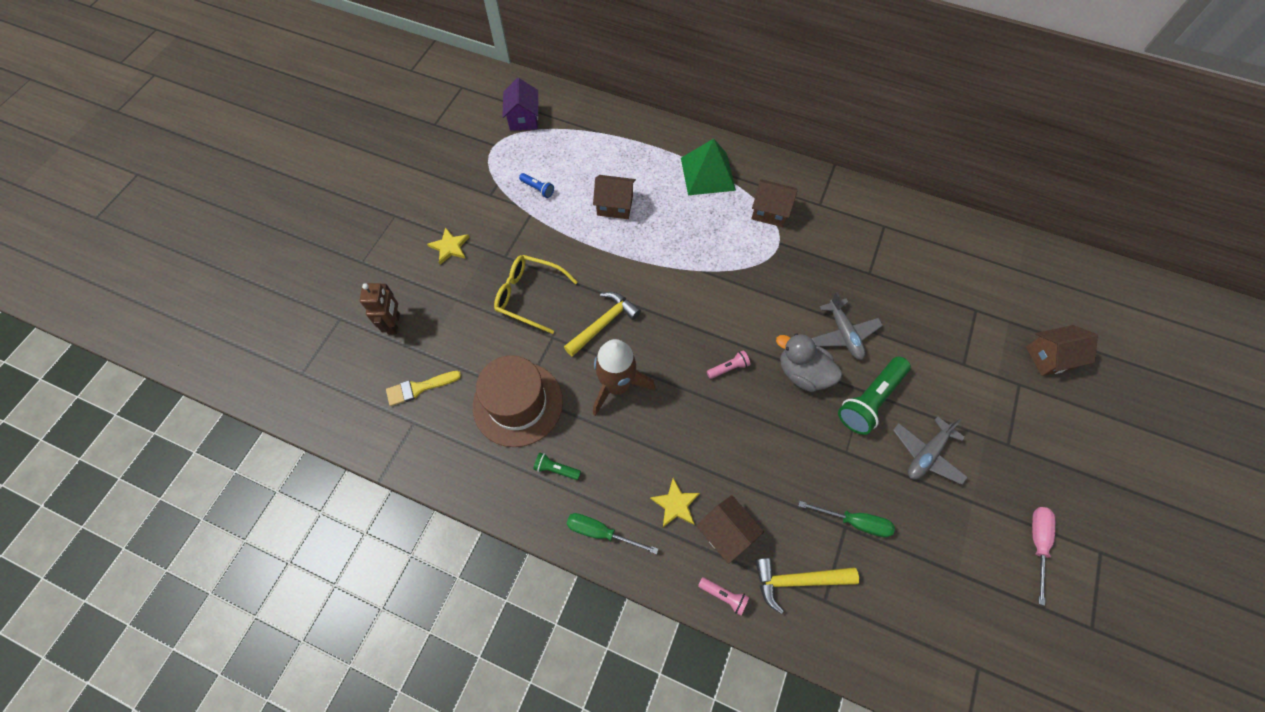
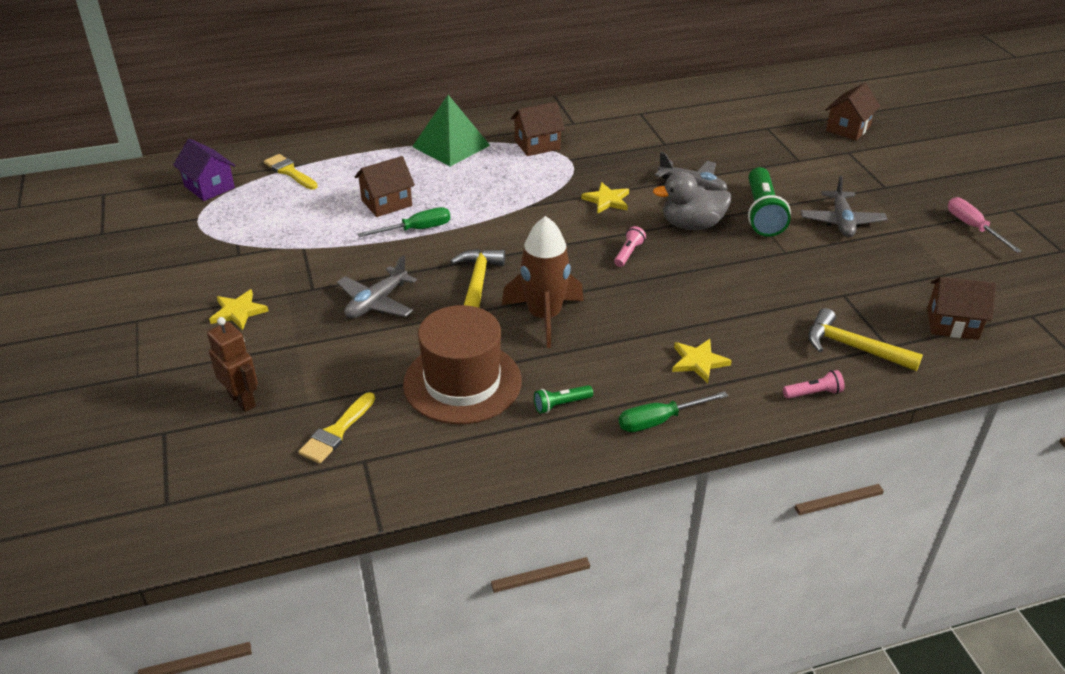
camera: 40 degrees left, 25 degrees down
yellow glasses [494,255,578,334] -> grey plane [337,255,417,319]
blue flashlight [519,173,554,198] -> none
brown house [696,495,764,564] -> brown house moved to [927,277,996,340]
yellow hammer [755,558,859,614] -> yellow hammer turned 75 degrees clockwise [808,308,923,371]
green screwdriver [799,501,895,537] -> green screwdriver moved to [358,207,450,237]
none -> yellow brush [264,154,318,190]
none -> yellow star [581,182,629,214]

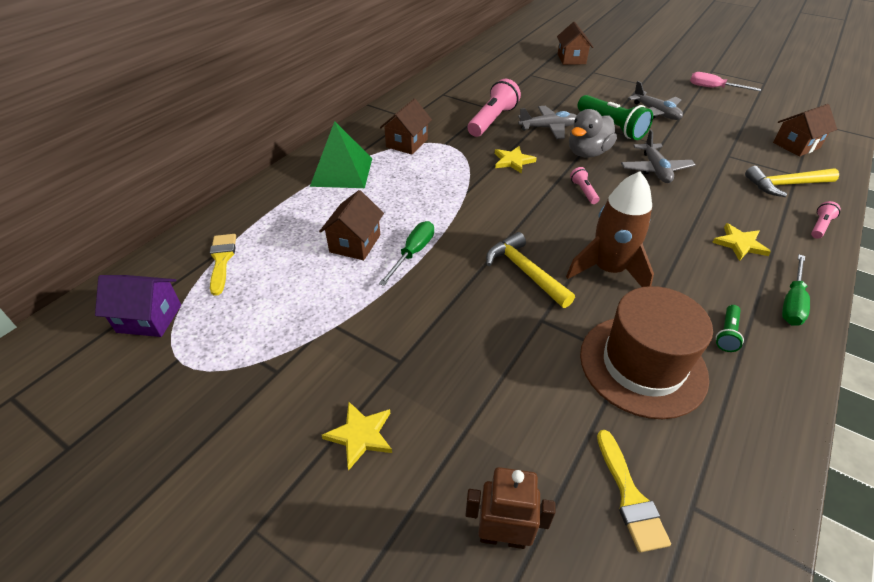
camera: 40 degrees left, 5 degrees up
yellow brush [264,154,318,190] -> yellow brush turned 75 degrees clockwise [210,234,236,296]
grey plane [337,255,417,319] -> grey plane moved to [621,129,695,183]
none -> pink flashlight [468,79,521,137]

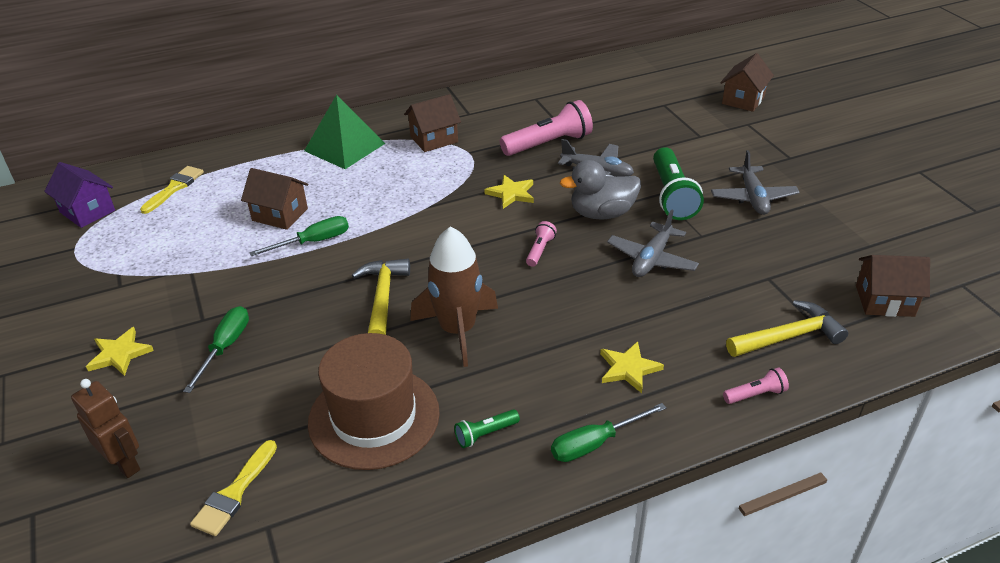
camera: 35 degrees right, 5 degrees down
brown house [319,190,384,260] -> brown house turned 60 degrees clockwise [241,168,308,230]
pink screwdriver [690,72,761,91] -> none
yellow hammer [745,166,839,197] -> yellow hammer turned 135 degrees clockwise [726,300,848,357]
none -> green screwdriver [183,306,249,393]

